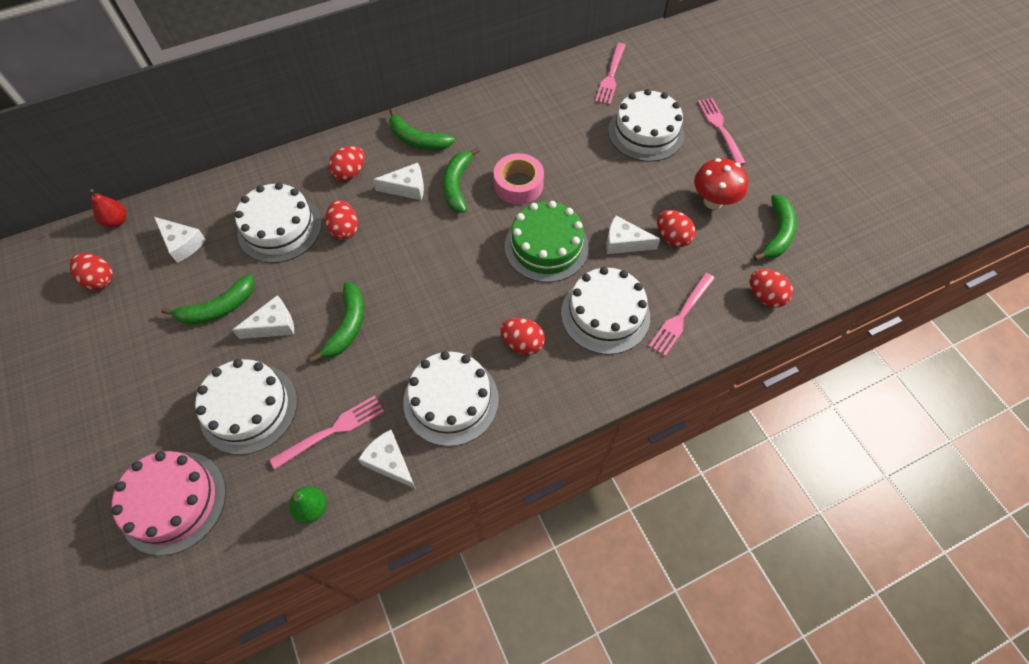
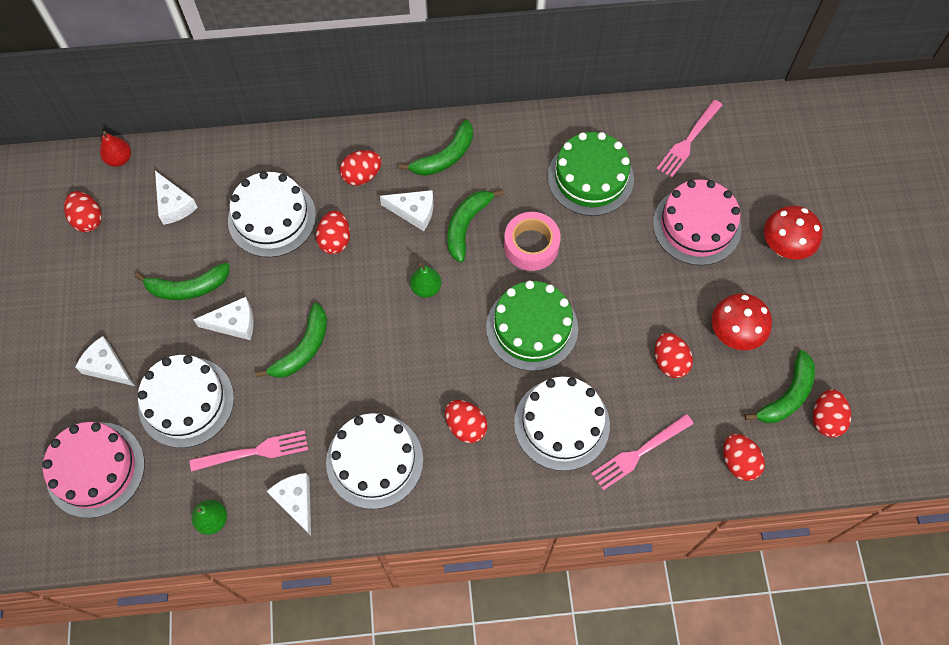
camera: 20 degrees right, 5 degrees up
green banana [389,108,455,150] -> green banana turned 90 degrees counterclockwise [398,119,473,176]
white cheese [606,216,660,254] -> white cheese moved to [75,336,135,386]
white cake [608,89,684,162] -> pink cake [653,179,741,266]
pink fork [698,98,746,165] -> red mushroom [764,206,823,260]
none -> green pear [410,263,442,298]
none -> green cake [548,132,634,216]
none -> red egg [813,389,851,438]

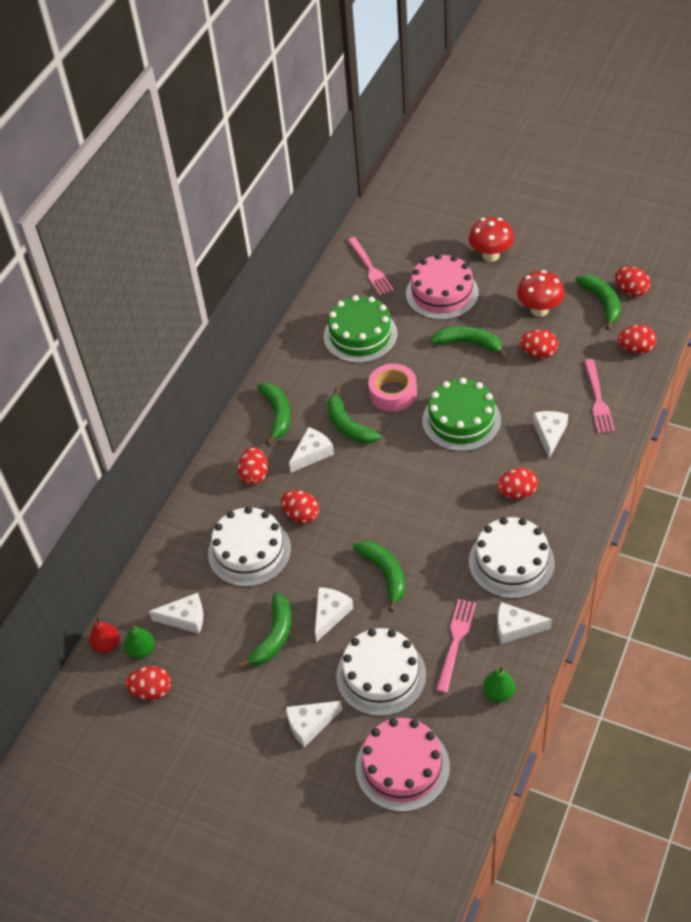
camera: 55 degrees left, 15 degrees down
green pear [410,263,442,298] -> green pear moved to [124,625,155,659]
white cake [514,377,610,471] -> white cheese [533,411,568,458]
none -> green banana [431,326,507,358]

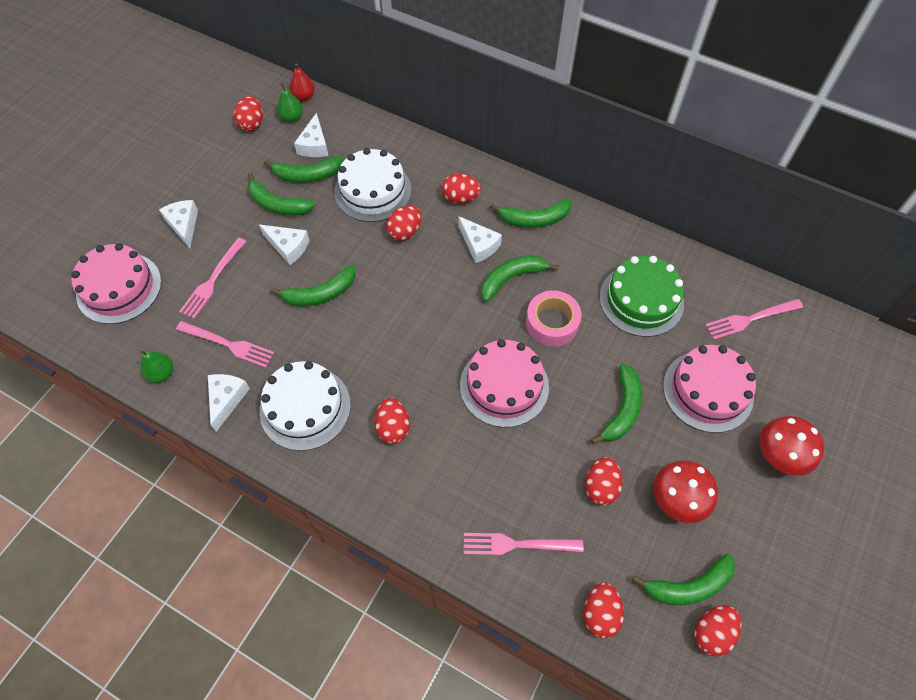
camera: 90 degrees right, 10 degrees up
white cake [336,628,426,716] -> pink fork [179,238,247,319]
green cake [422,378,501,452] -> pink cake [460,339,549,428]
white cheese [533,411,568,458] -> none
none -> green banana [264,156,343,183]

